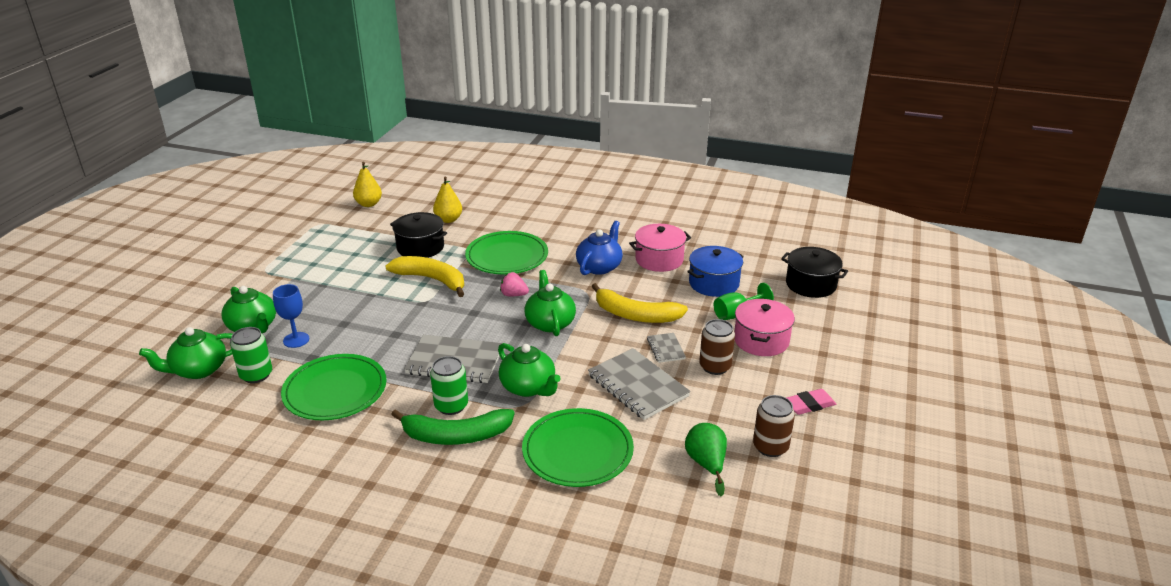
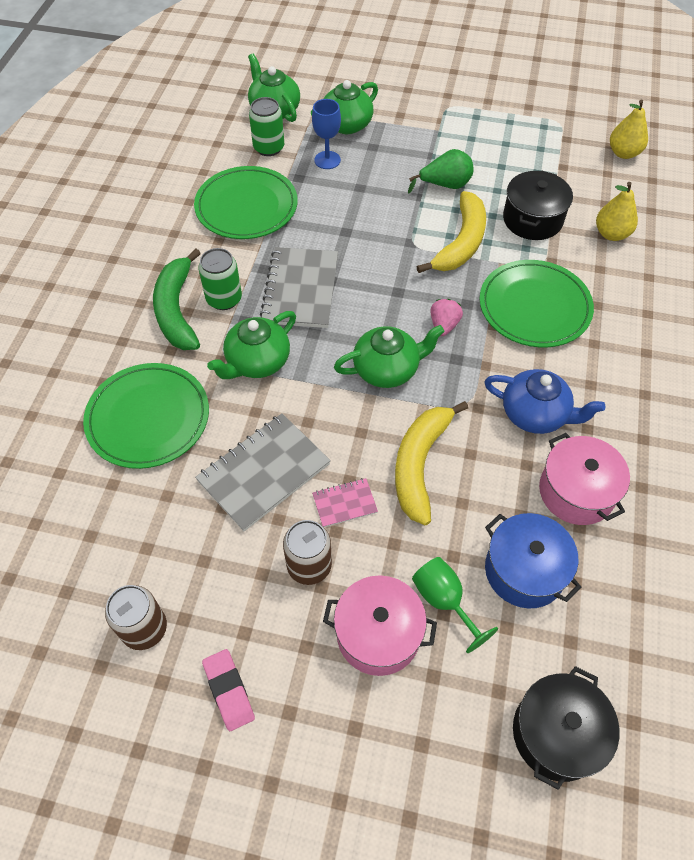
camera: 85 degrees right, 25 degrees up
grey notebook [647,333,686,363] -> pink notebook [312,478,378,527]
green pear [685,423,727,496] -> green pear moved to [408,149,473,193]

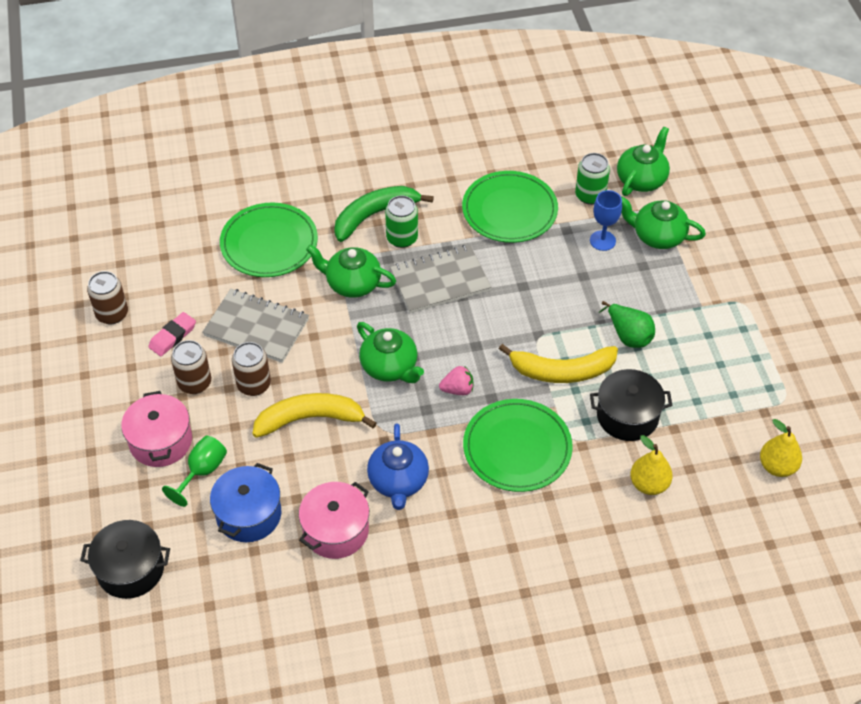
camera: 65 degrees right, 5 degrees down
pink eraser [202,649,255,731] -> pink eraser moved to [148,312,196,356]
pink notebook [312,478,378,527] -> brown can [232,342,271,396]

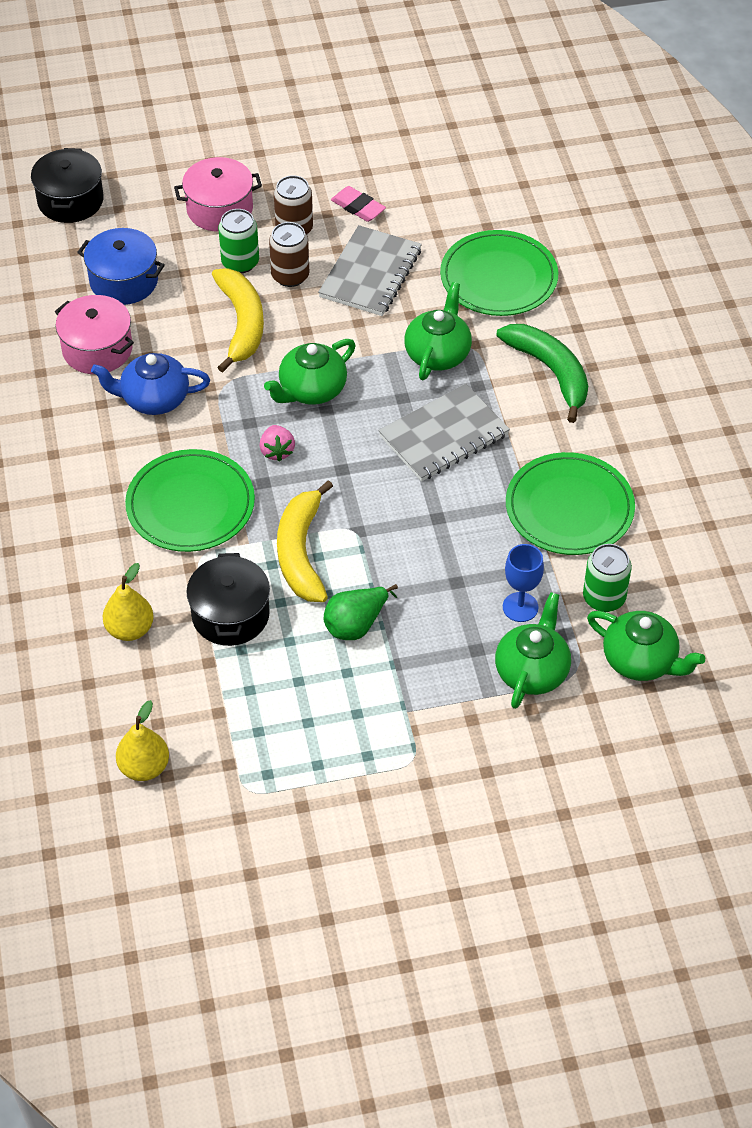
camera: 90 degrees right, 0 degrees up
brown can [87,271,128,324] -> none
green goblet [162,436,227,507] -> none
green can [385,195,418,248] -> green can moved to [218,209,259,273]
grey notebook [390,245,491,313] -> grey notebook turned 75 degrees clockwise [378,384,510,481]

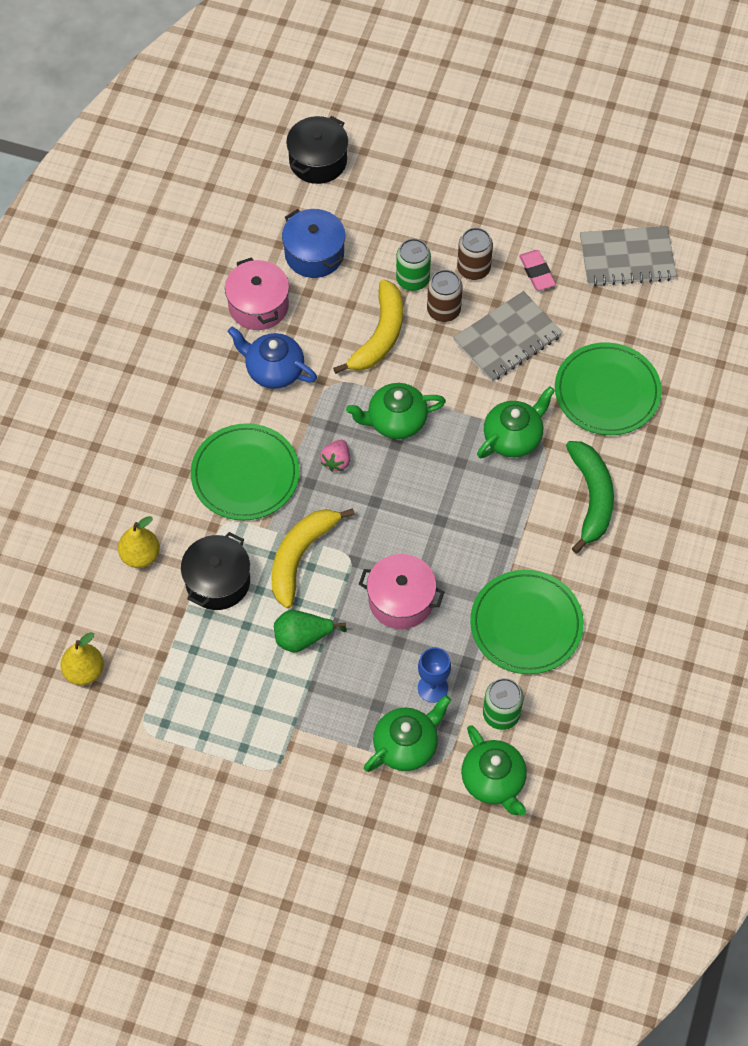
camera: 30 degrees right, 10 degrees up
pink pot [174,157,262,232] -> pink pot moved to [359,554,444,629]
grey notebook [378,384,510,481] -> grey notebook moved to [580,226,677,286]

